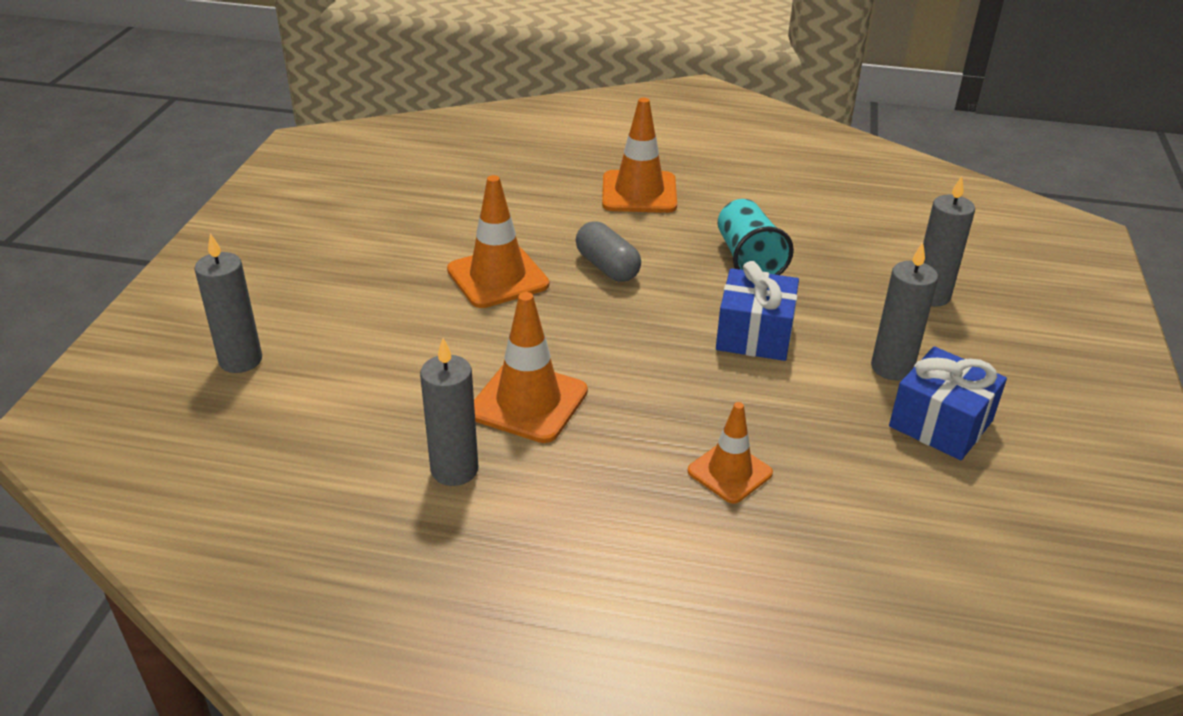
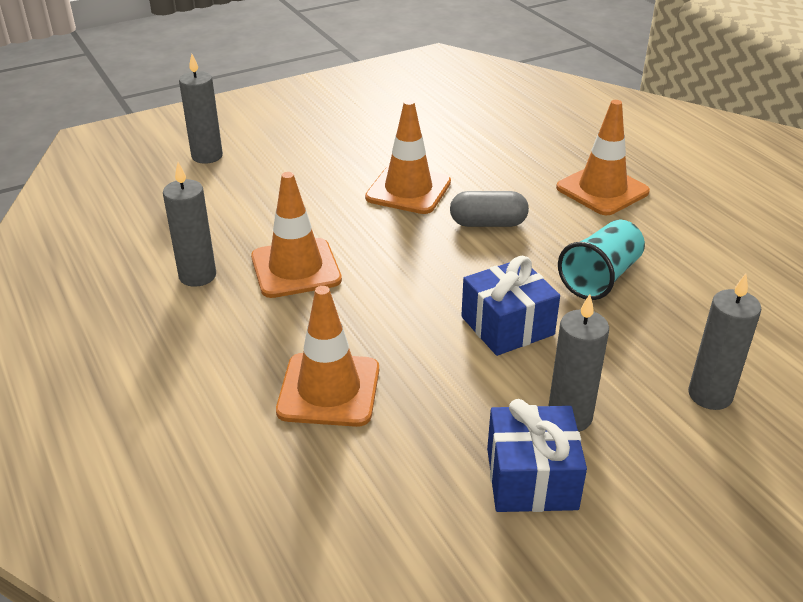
camera: 50 degrees right, 0 degrees up
grey capsule [576,221,641,282] -> grey capsule turned 75 degrees clockwise [450,191,529,227]
orange traffic cone [688,402,773,504] -> orange traffic cone [276,286,379,427], size x1.56

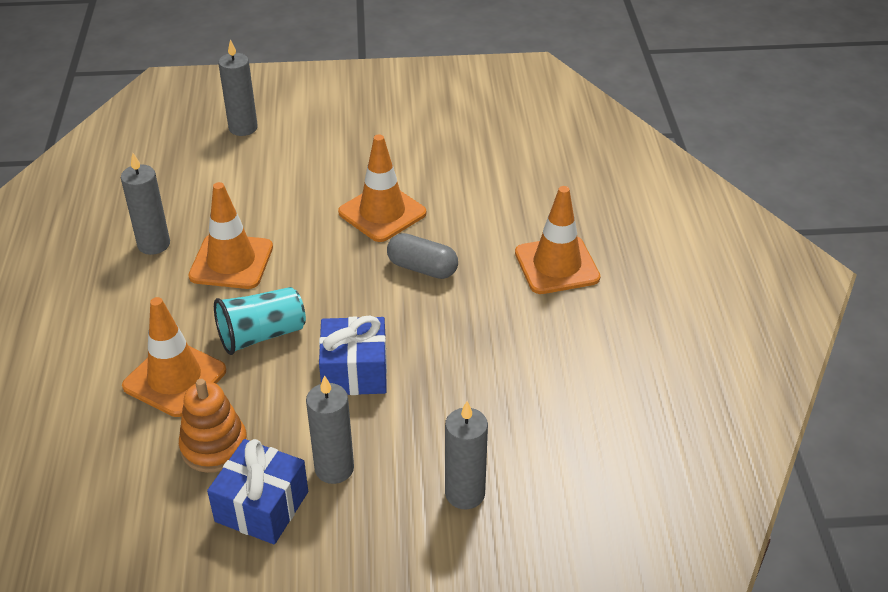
camera: 25 degrees right, 5 degrees up
turquoise cup [558,220,645,300] -> turquoise cup moved to [214,287,306,355]
none -> orange stacking toy [179,379,248,473]

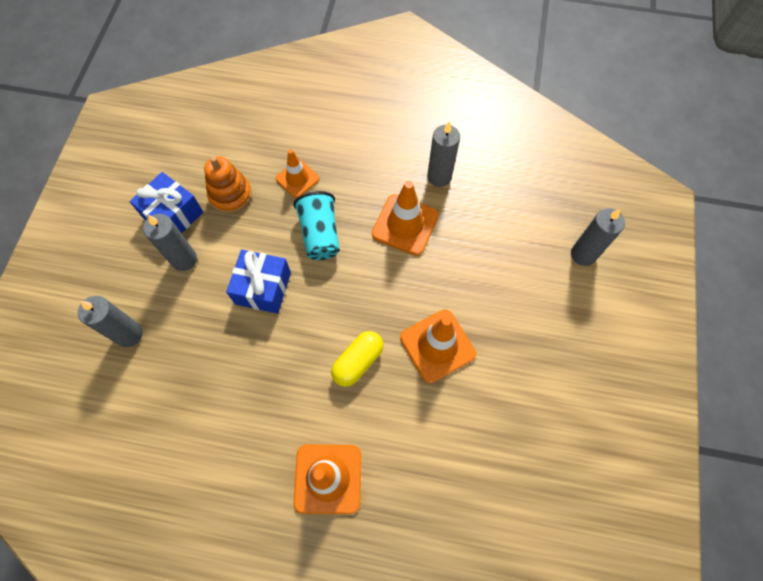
camera: 105 degrees right, 25 degrees up
orange traffic cone [122,297,226,417] -> orange traffic cone [275,149,320,198], size x0.64
grey capsule [387,233,458,279] -> yellow capsule [331,331,383,387]

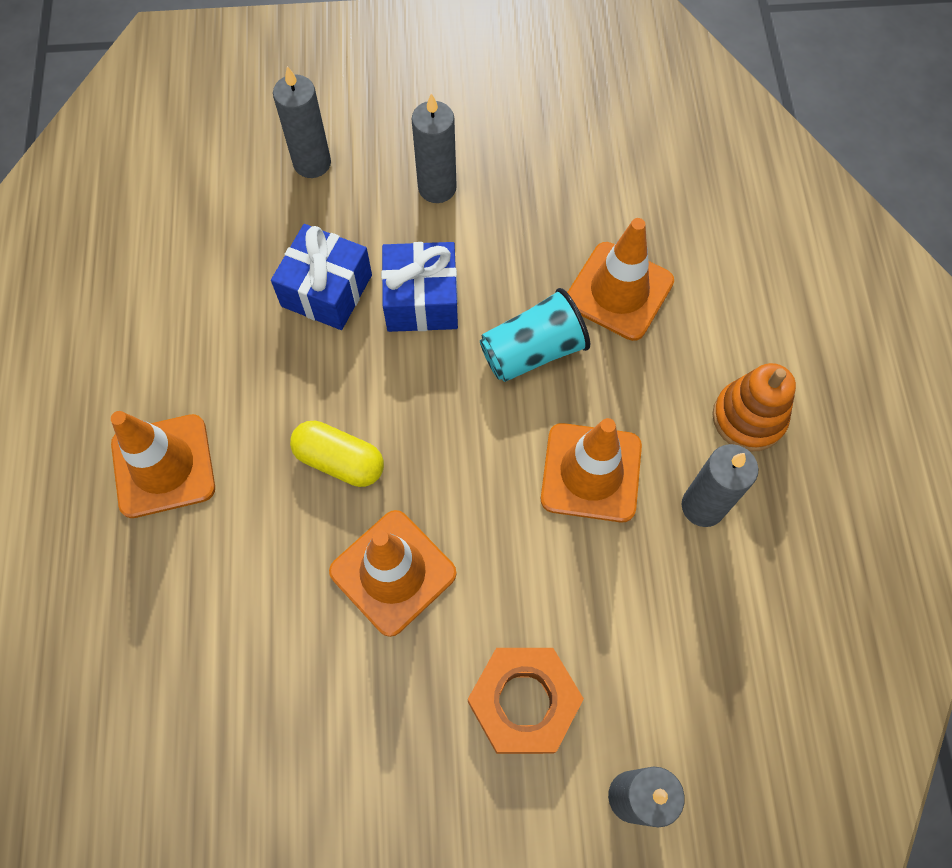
camera: 75 degrees right, 0 degrees up
blue gift [130,172,203,233] -> blue gift moved to [271,224,372,330]
orange stacking toy [204,156,252,214] -> orange stacking toy moved to [712,363,796,451]
orange traffic cone [275,149,320,198] -> orange traffic cone [567,218,674,341], size x1.56
none -> orange nut [468,648,584,754]

